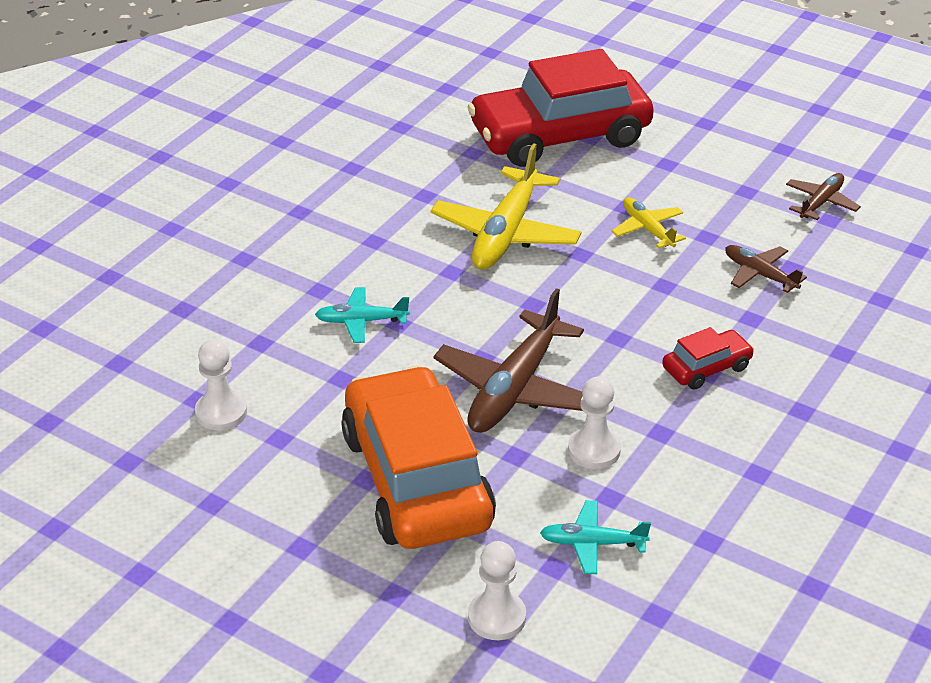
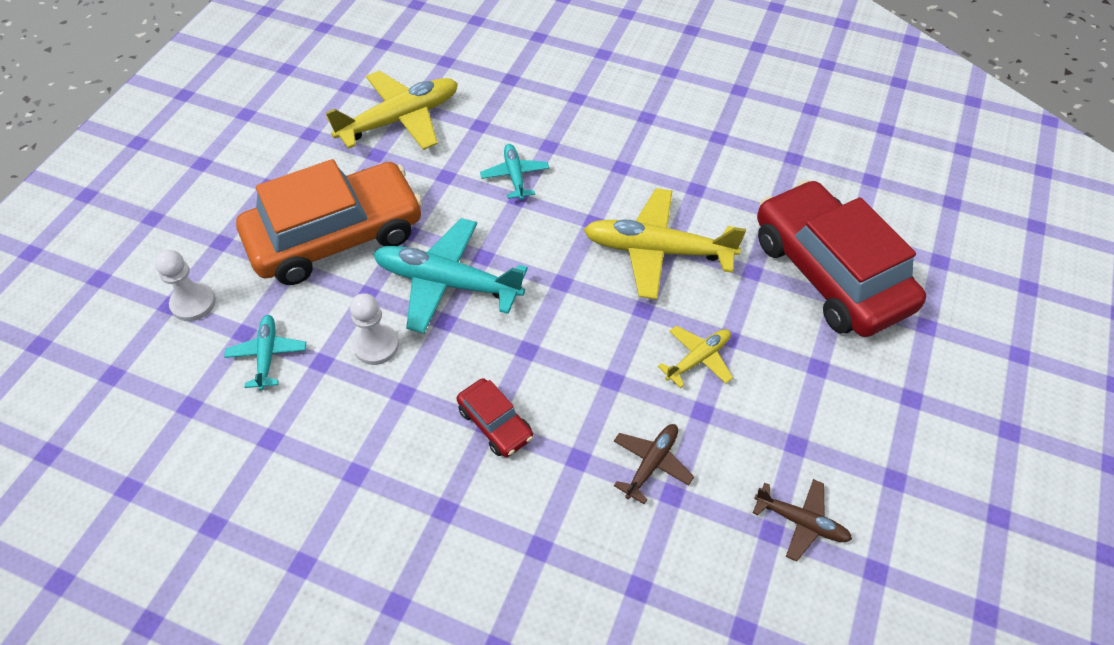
camera: 80 degrees right, 15 degrees up
white pawn [195,339,247,430] -> yellow plane [326,71,458,150]
brown plane [433,288,584,433] -> turquoise plane [373,218,528,333]

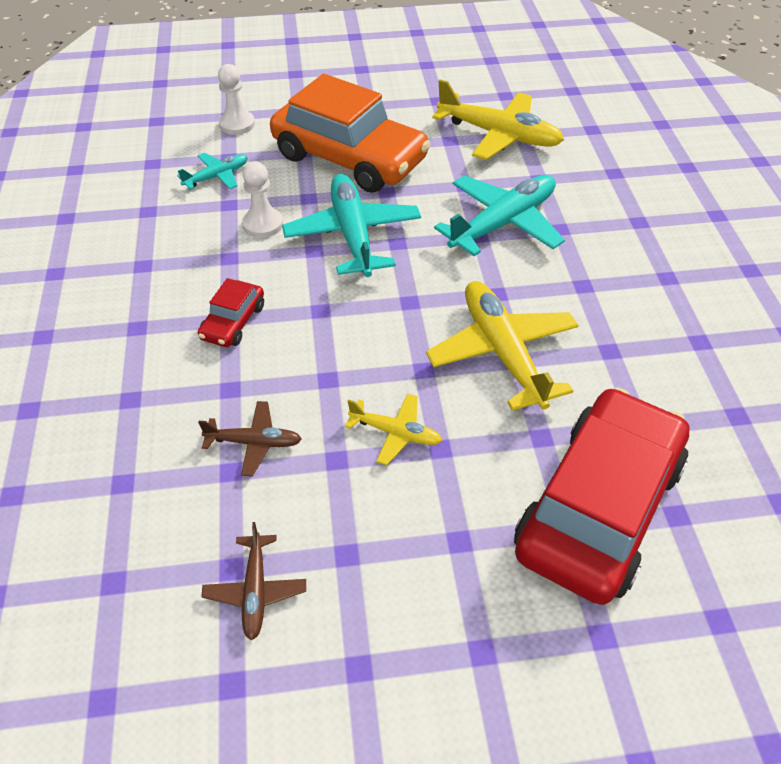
camera: 60 degrees right, 5 degrees down
turquoise plane [480,144,549,200] -> turquoise plane [434,175,565,256], size x1.91

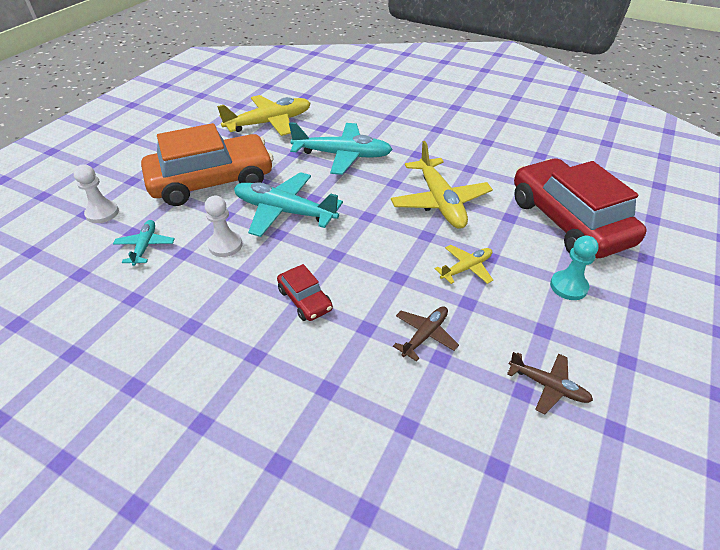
camera: 55 degrees left, 5 degrees down
yellow plane [426,281,579,411] -> yellow plane turned 120 degrees counterclockwise [391,141,493,229]
turquoise plane [434,175,565,256] -> turquoise plane turned 105 degrees clockwise [289,122,393,175]
none -> turquoise pawn [550,236,599,300]

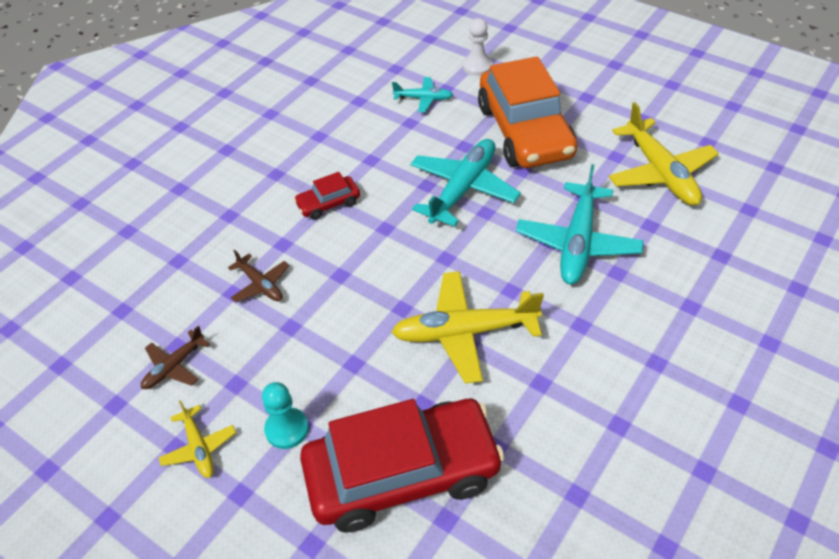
camera: 100 degrees right, 5 degrees up
white pawn [205,196,242,257] -> none
yellow plane [435,245,493,284] -> yellow plane moved to [159,400,236,478]

